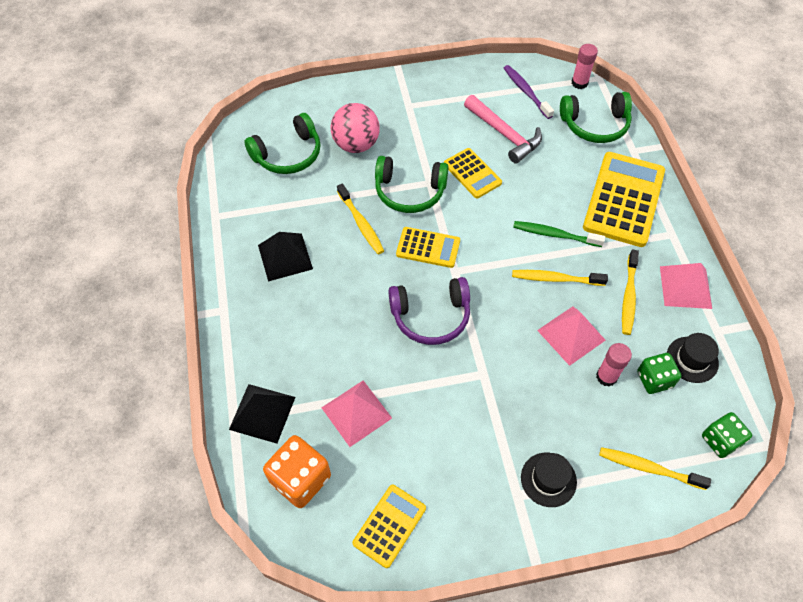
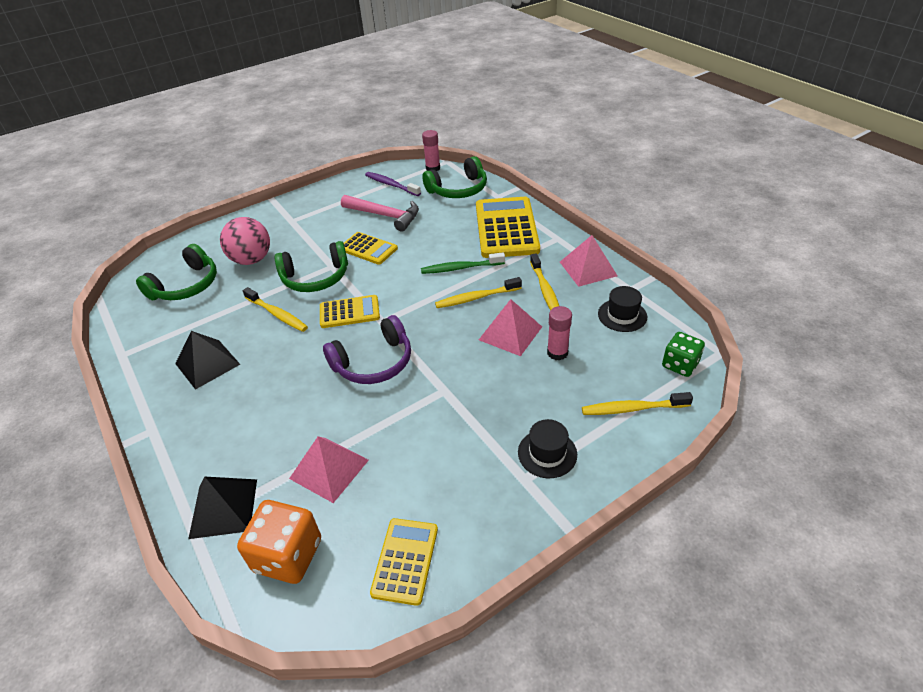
camera: 20 degrees left, 15 degrees down
green dice [637,353,681,394] -> none

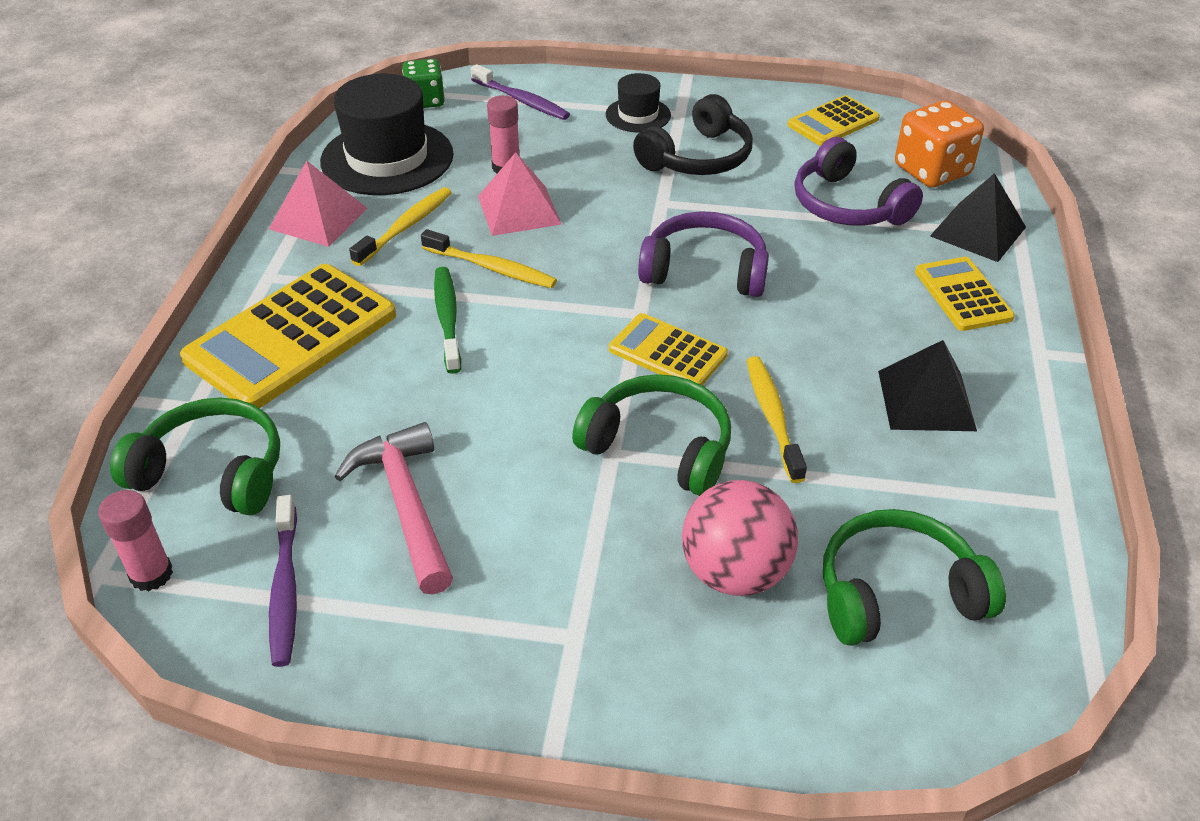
camera: 140 degrees left, 0 degrees up
pink pyramid [289,436,369,503] -> purple headphones [795,137,923,226]
yellow calculator [344,232,398,265] -> yellow calculator moved to [915,257,1015,331]
green toothbrush [421,252,505,274] -> green toothbrush turned 135 degrees counterclockwise [434,267,461,374]
yellow toothbrush [582,392,693,415] -> purple toothbrush [470,64,570,120]
black hat [598,286,647,332] -> black hat [320,74,454,195], size x1.92
none -> black headphones [633,94,753,175]

